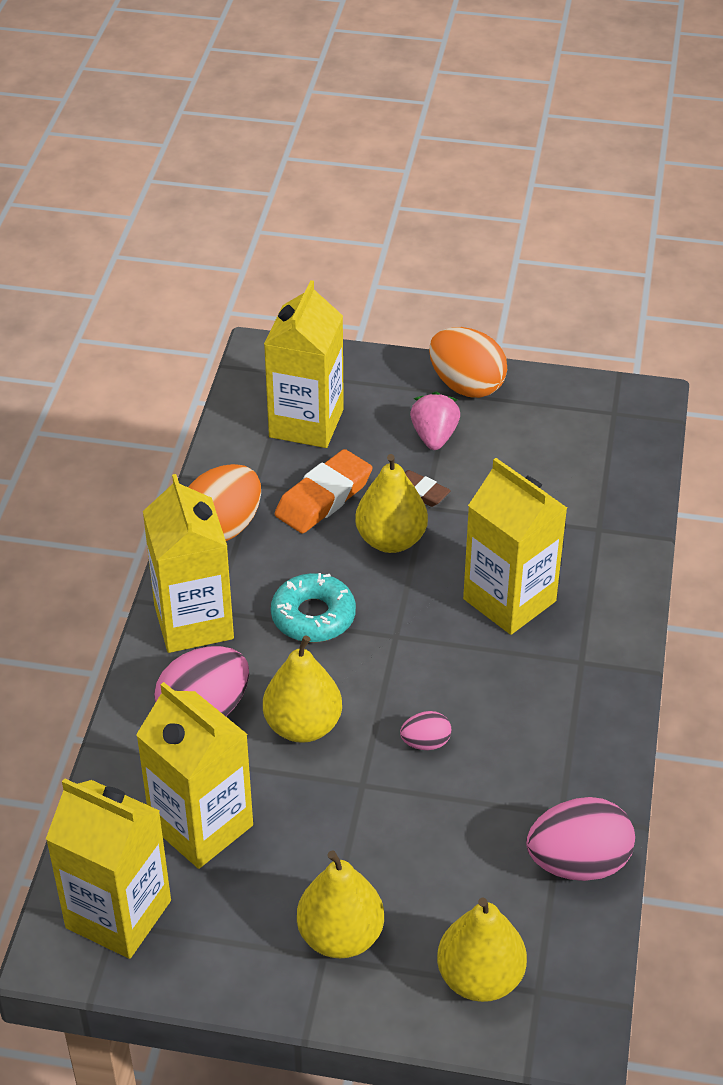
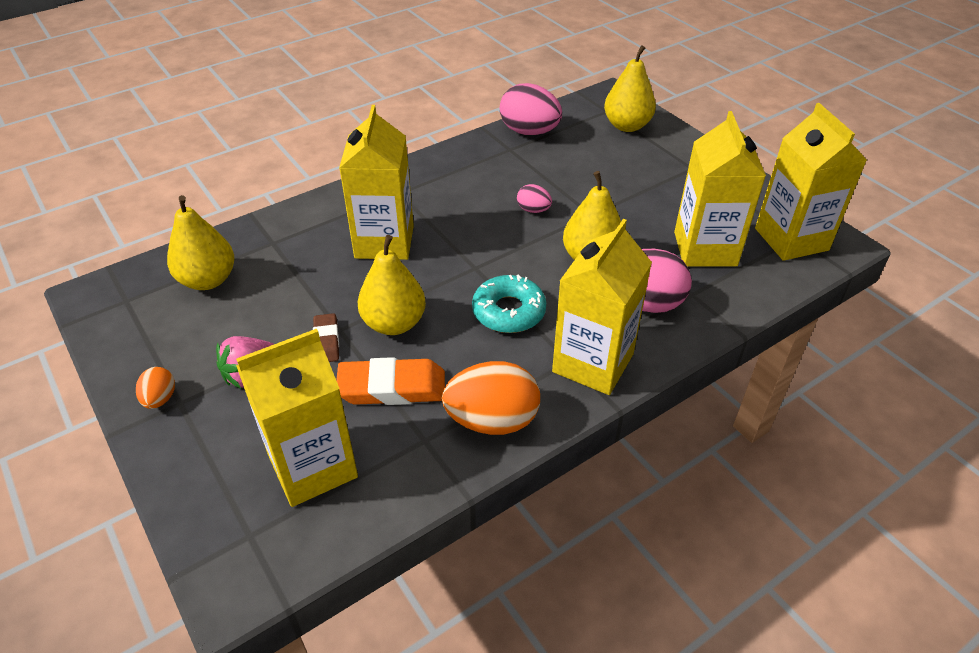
camera: 135 degrees left, 0 degrees up
yellow pear [297,850,384,959] -> yellow pear moved to [167,195,234,290]
orange egg [429,327,507,398] -> orange egg [136,367,175,409], size x0.50

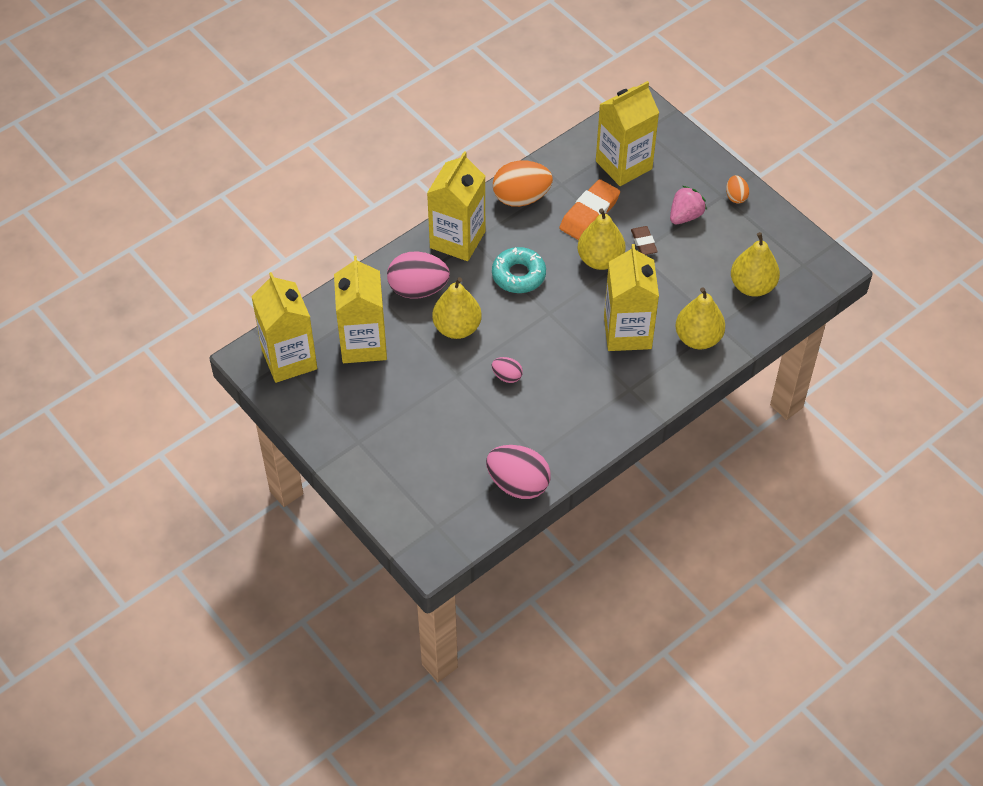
camera: 175 degrees right, 10 degrees up
orange eraser [336,357,445,405] -> orange eraser turned 45 degrees counterclockwise [559,179,620,240]
yellow pear [604,45,656,132] -> yellow pear moved to [676,287,725,349]

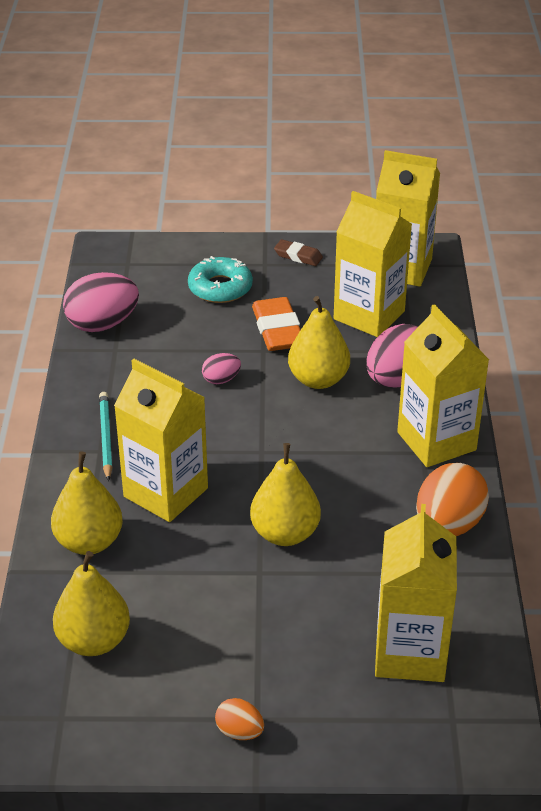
camera: 130 degrees right, 15 degrees down
turquoise donut [492,247,546,293] -> turquoise donut moved to [188,256,253,303]
orange eraser [559,179,620,240] -> orange eraser moved to [252,297,301,351]
brown eraser [631,226,658,255] -> brown eraser moved to [274,239,323,266]
pink strawberry [670,186,707,224] -> none
none -> turquoise pencil [99,392,113,481]

